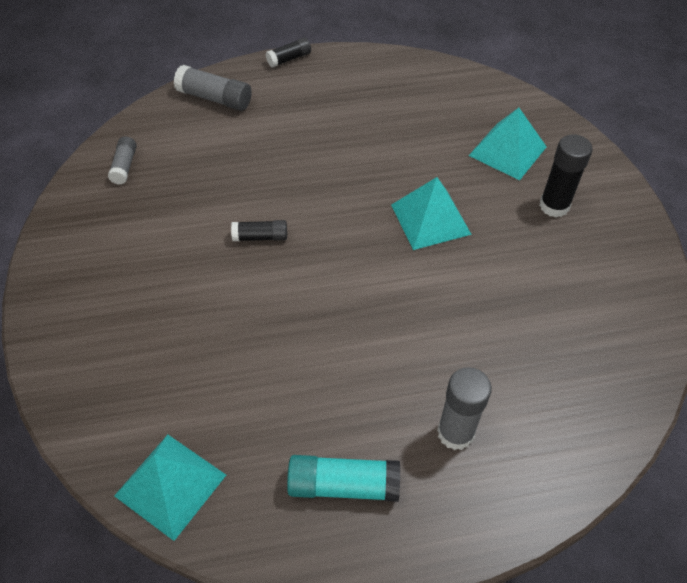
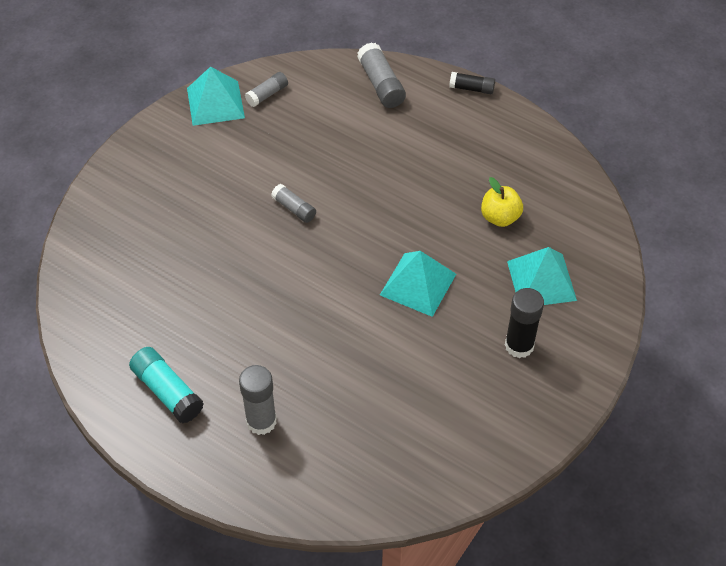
camera: 45 degrees right, 0 degrees up
turquoise pyramid [114,435,226,541] -> turquoise pyramid moved to [187,66,245,126]
black glue stick [231,220,287,241] -> grey glue stick [271,184,316,223]
none -> yellow apple [481,177,523,227]

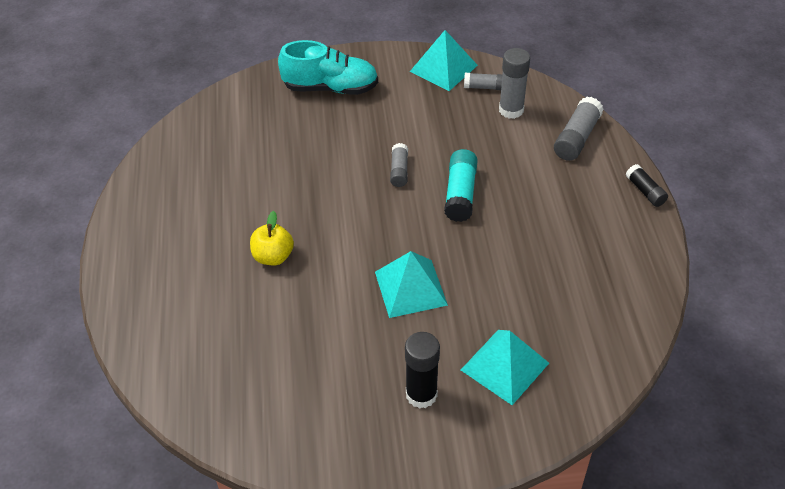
camera: 50 degrees right, 5 degrees down
turquoise glue stick [129,347,204,423] -> turquoise glue stick moved to [444,149,478,222]
grey glue stick [239,365,277,435] -> grey glue stick moved to [499,48,530,119]
yellow apple [481,177,523,227] -> yellow apple moved to [250,211,294,265]
none -> turquoise shoe [278,40,378,95]

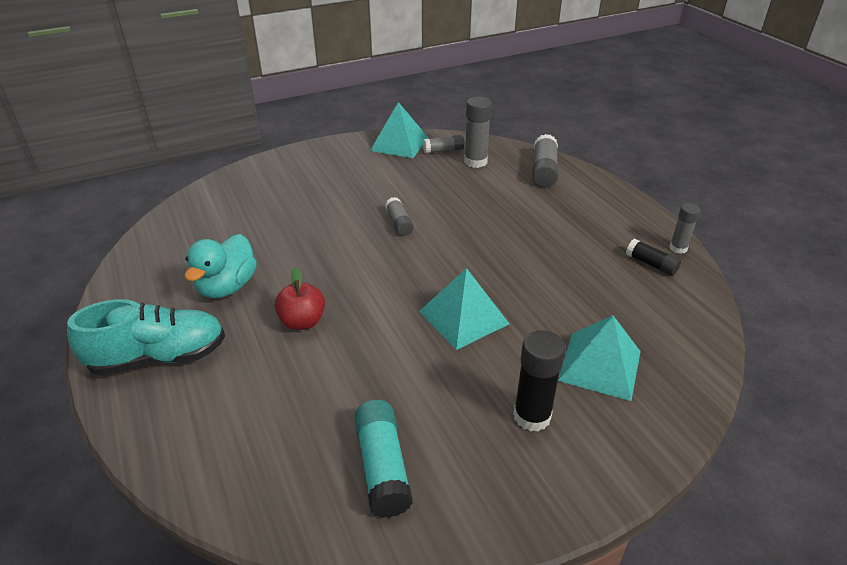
camera: 20 degrees left, 10 degrees down
yellow apple [250,211,294,265] -> red apple [275,267,325,330]
turquoise shoe [278,40,378,95] -> turquoise shoe moved to [67,299,225,376]
turquoise glue stick [444,149,478,222] -> turquoise glue stick moved to [354,400,413,518]
black glue stick [626,164,668,207] -> black glue stick moved to [626,239,681,276]
none -> turquoise duck [185,234,257,298]
none -> grey glue stick [669,203,701,254]

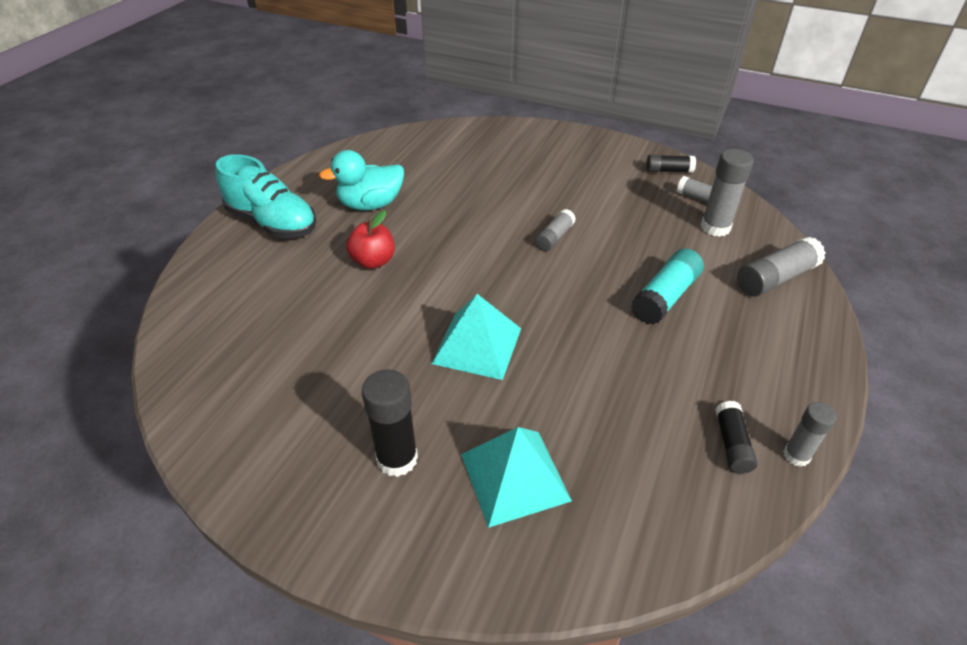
camera: 50 degrees right, 5 degrees up
turquoise glue stick [354,400,413,518] -> turquoise glue stick moved to [631,249,704,325]
turquoise pyramid [370,102,428,158] -> black glue stick [646,155,696,173]

